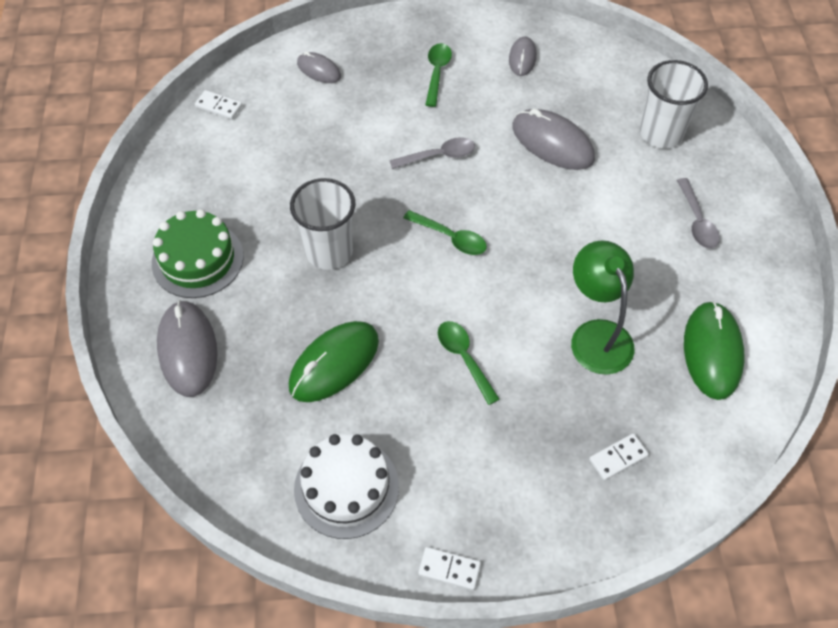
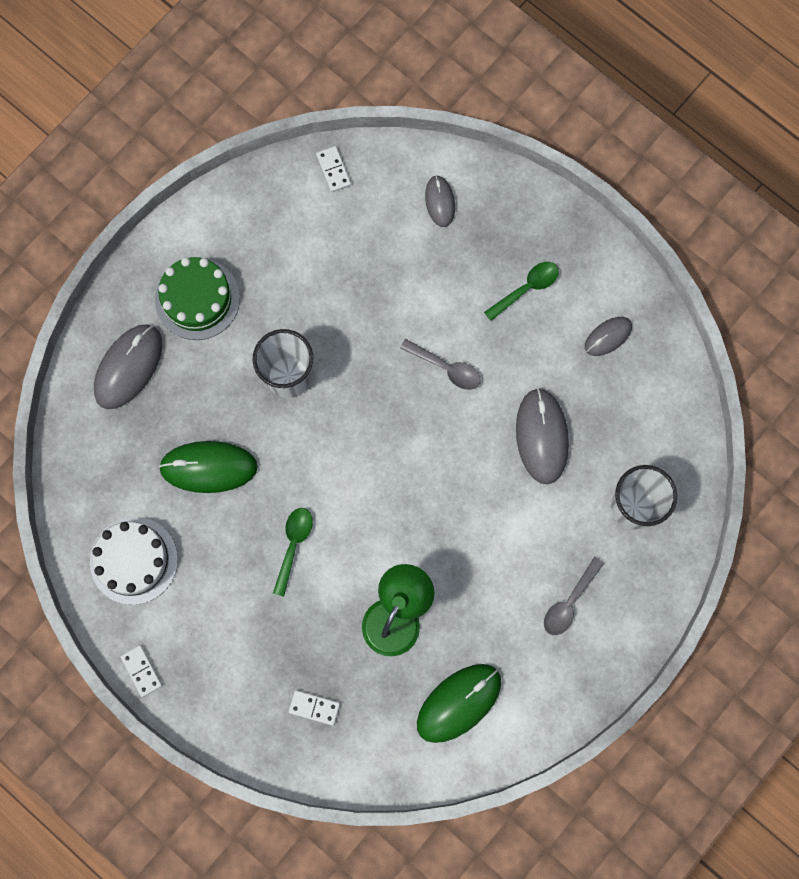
camera: 45 degrees right, 20 degrees up
green spoon [403,210,487,255] -> none

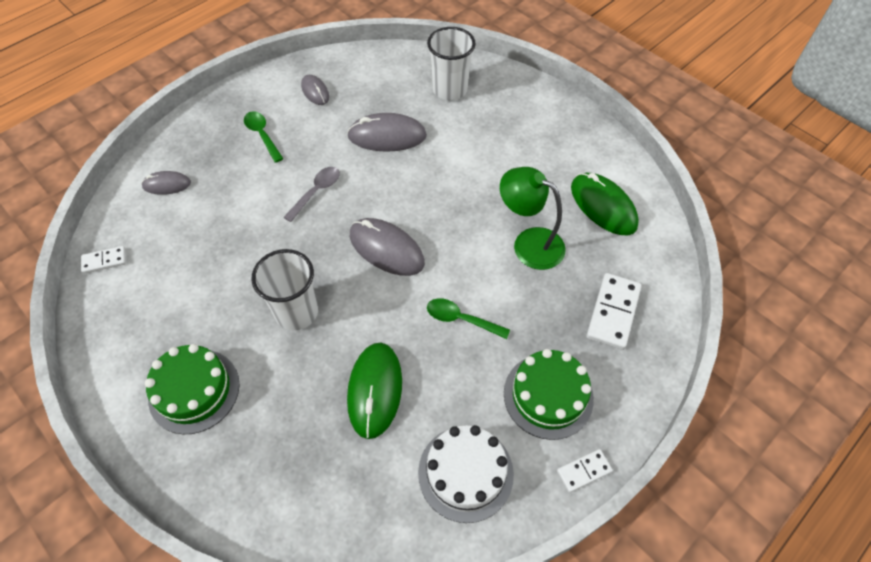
camera: 85 degrees left, 20 degrees down
grey mouse [94,324,162,409] -> grey mouse moved to [350,218,425,276]
white domino [289,690,340,726] -> white domino [586,273,642,350], size x1.75
grey spoon [544,557,604,635] -> none
none -> green cake [504,349,594,440]

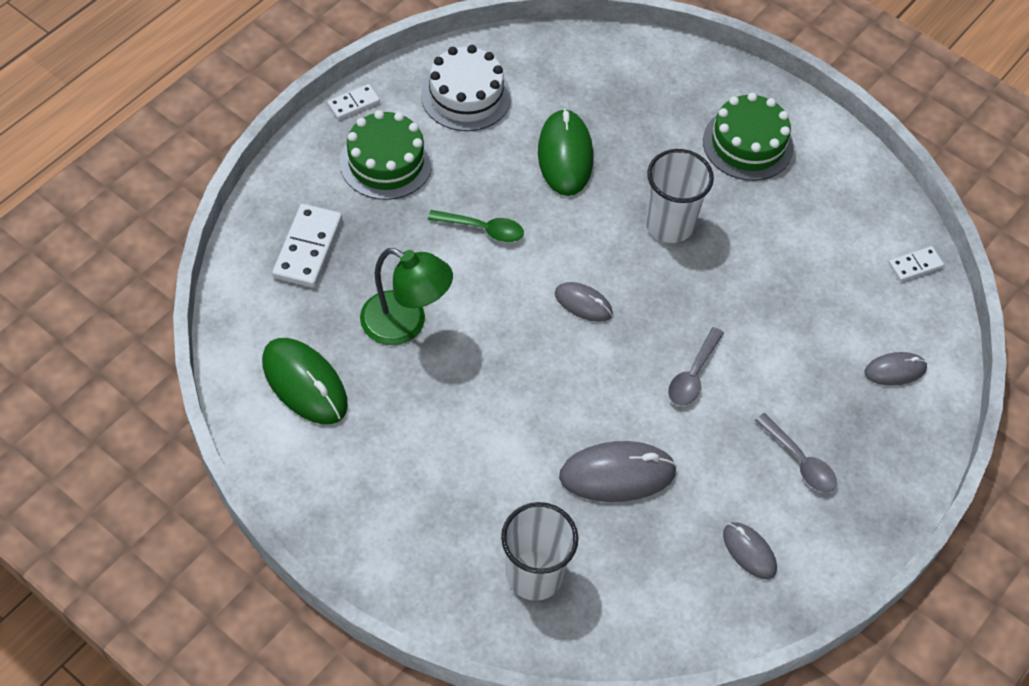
camera: 170 degrees right, 0 degrees up
green spoon [244,111,283,163] -> grey spoon [755,413,837,492]
grey mouse [350,218,425,276] -> grey mouse [555,282,613,322], size x0.58

